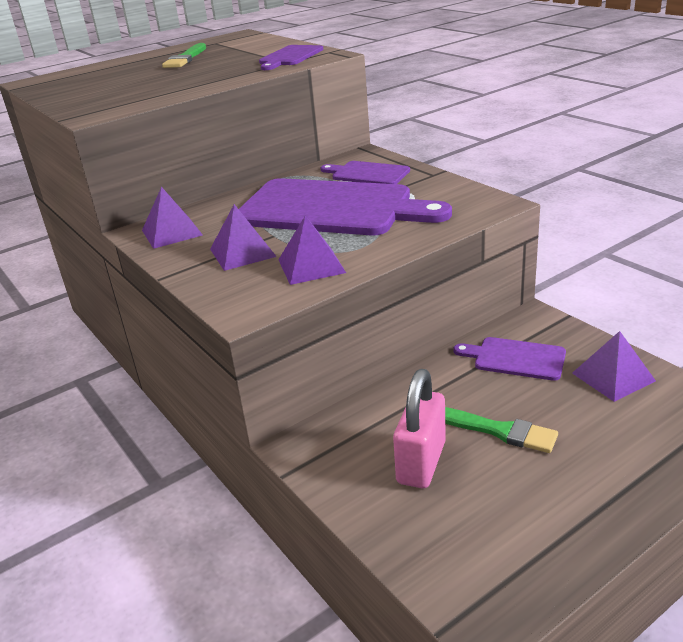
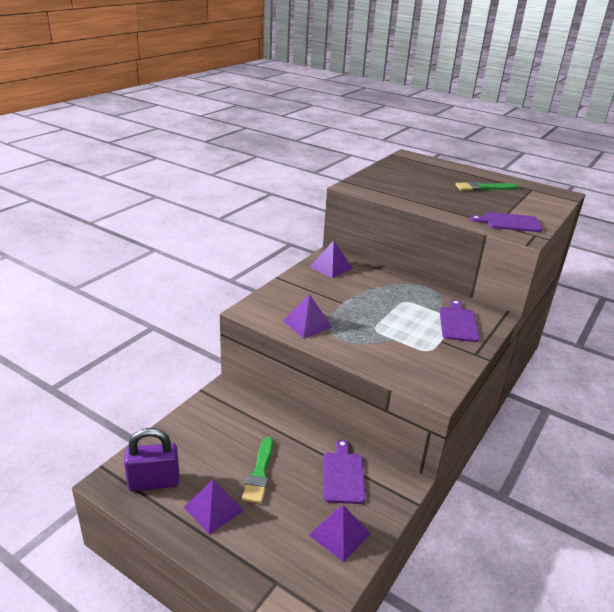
camera: 65 degrees right, 0 degrees up
purple pyramid [210,204,277,271] -> purple pyramid moved to [184,480,244,535]
purple cutting board [239,178,452,235] -> none
pink padlock [393,369,446,488] -> none
none -> purple padlock [124,428,179,491]

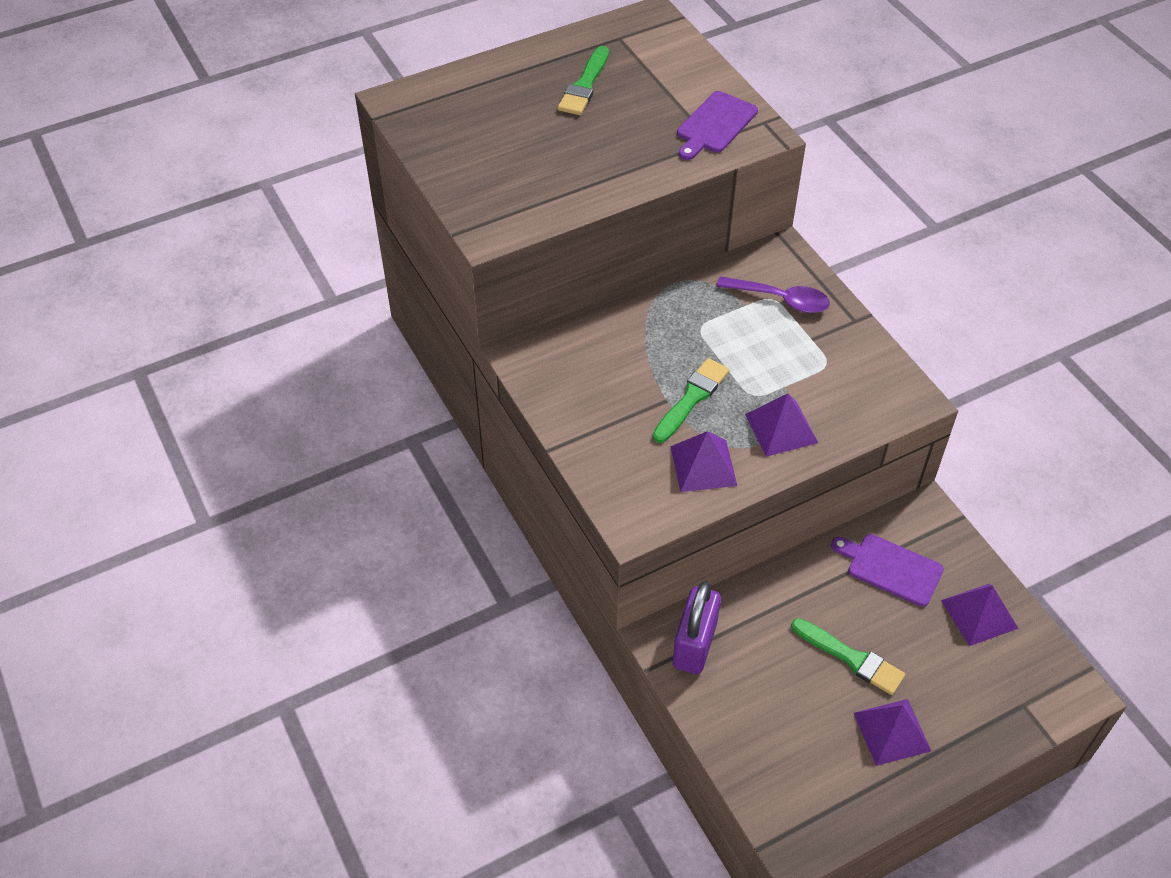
camera: 60 degrees left, 20 degrees up
purple padlock [124,428,179,491] -> purple padlock moved to [673,581,721,674]
purple pyramid [310,240,353,278] -> purple pyramid moved to [745,393,818,457]
purple cutting board [440,300,479,342] -> purple spoon [716,276,830,313]
none -> green brush [653,358,729,443]

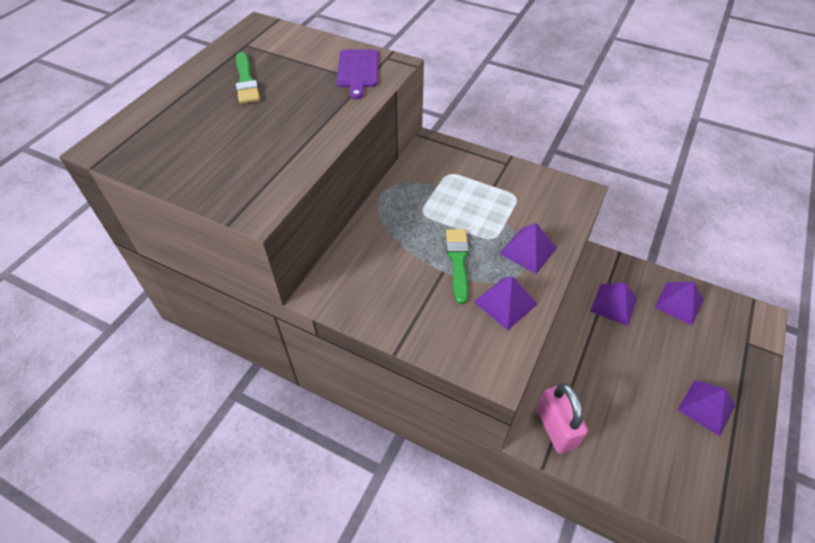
camera: 35 degrees left, 0 degrees up
purple padlock [673,581,721,674] -> pink padlock [537,383,588,454]
purple spoon [716,276,830,313] -> none
green brush [791,618,905,695] -> none
purple cutting board [831,534,944,607] -> purple pyramid [590,283,637,326]

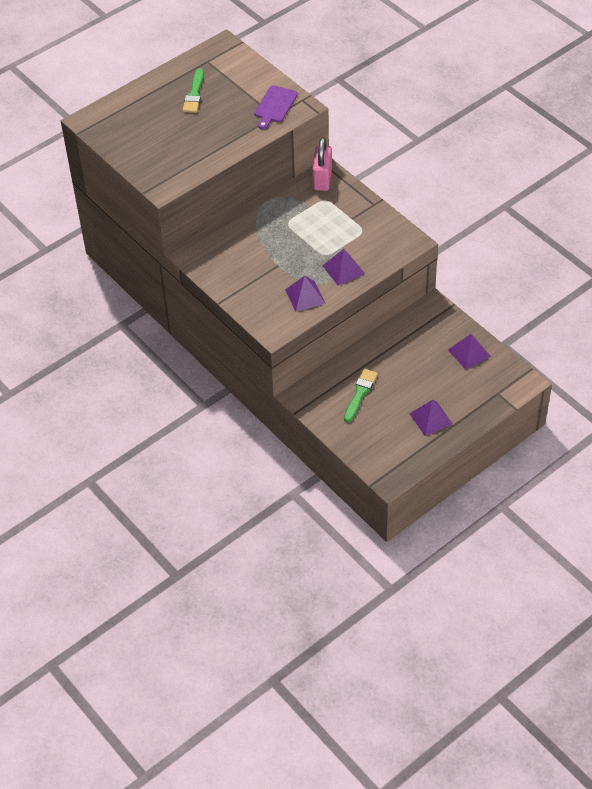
camera: 25 degrees right, 0 degrees up
green brush [446,229,469,304] -> green brush moved to [344,369,378,422]
pink padlock [537,383,588,454] -> pink padlock moved to [313,137,332,191]
purple pyramid [590,283,637,326] -> none

